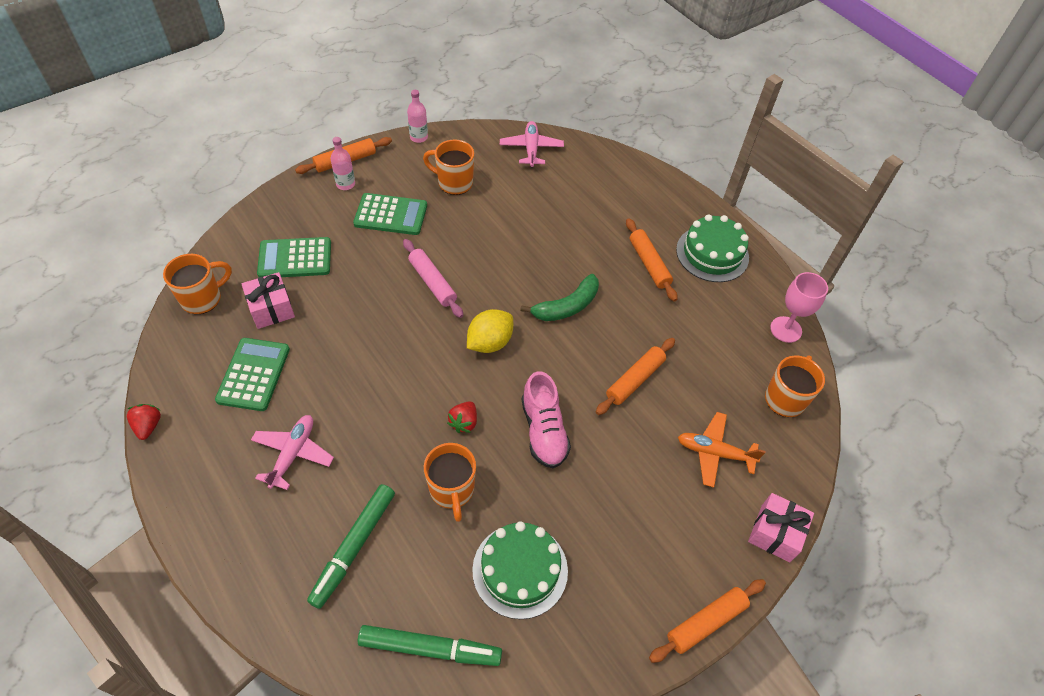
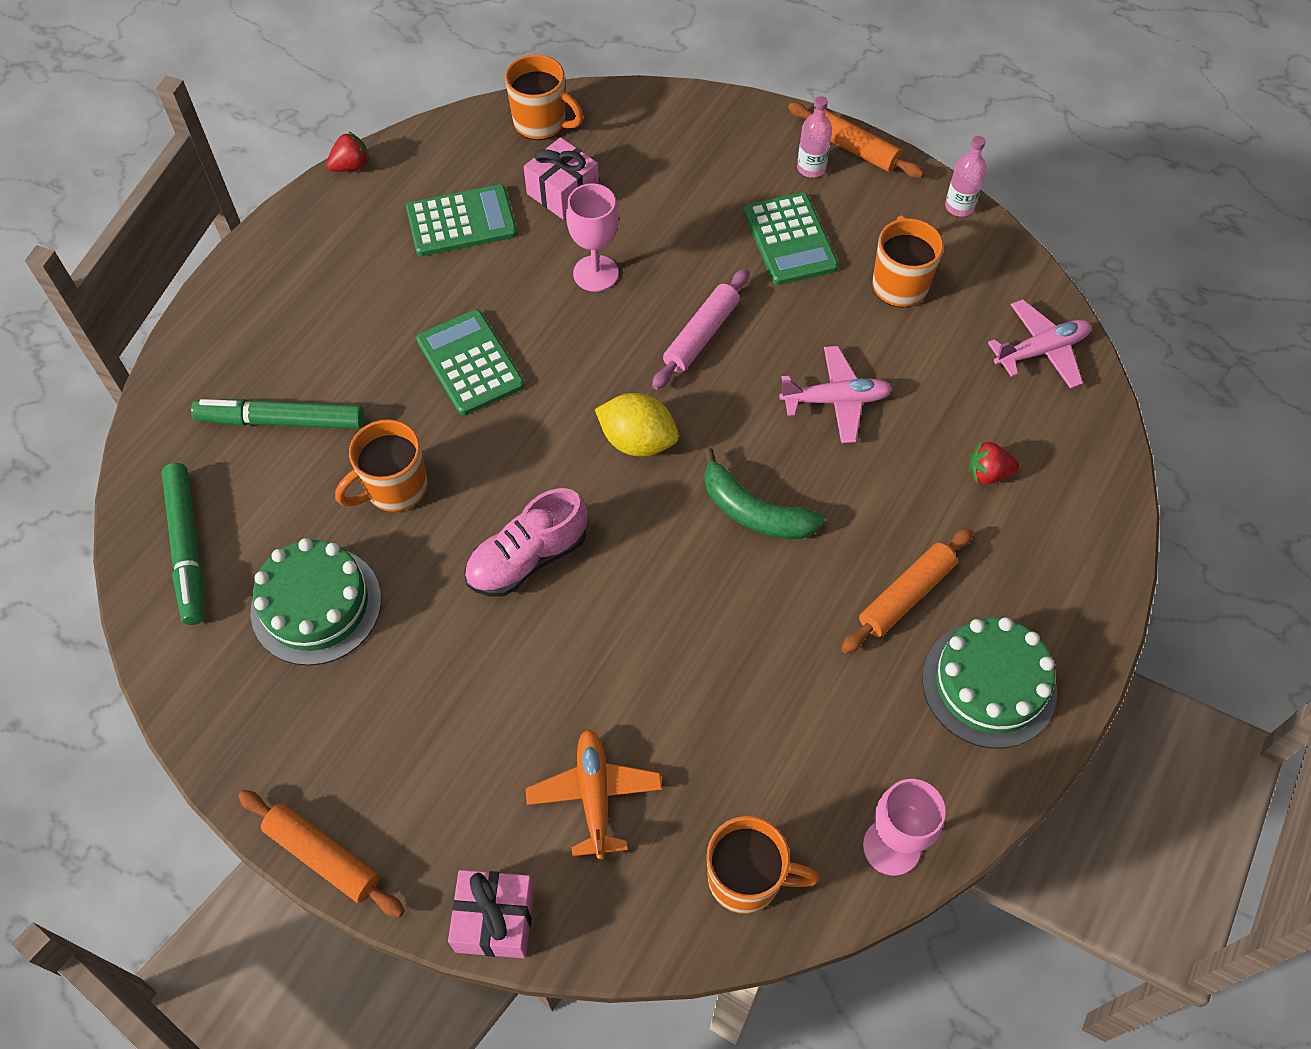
camera: 70 degrees right, 5 degrees up
pink plane [251,415,334,490] -> pink plane moved to [779,346,893,443]
green calculator [257,237,331,277] -> green calculator moved to [416,309,525,416]
red strawberry [447,401,477,433] -> red strawberry moved to [968,441,1019,484]
orange rolling pin [596,338,675,415] -> none
none -> pink goblet [566,184,619,292]

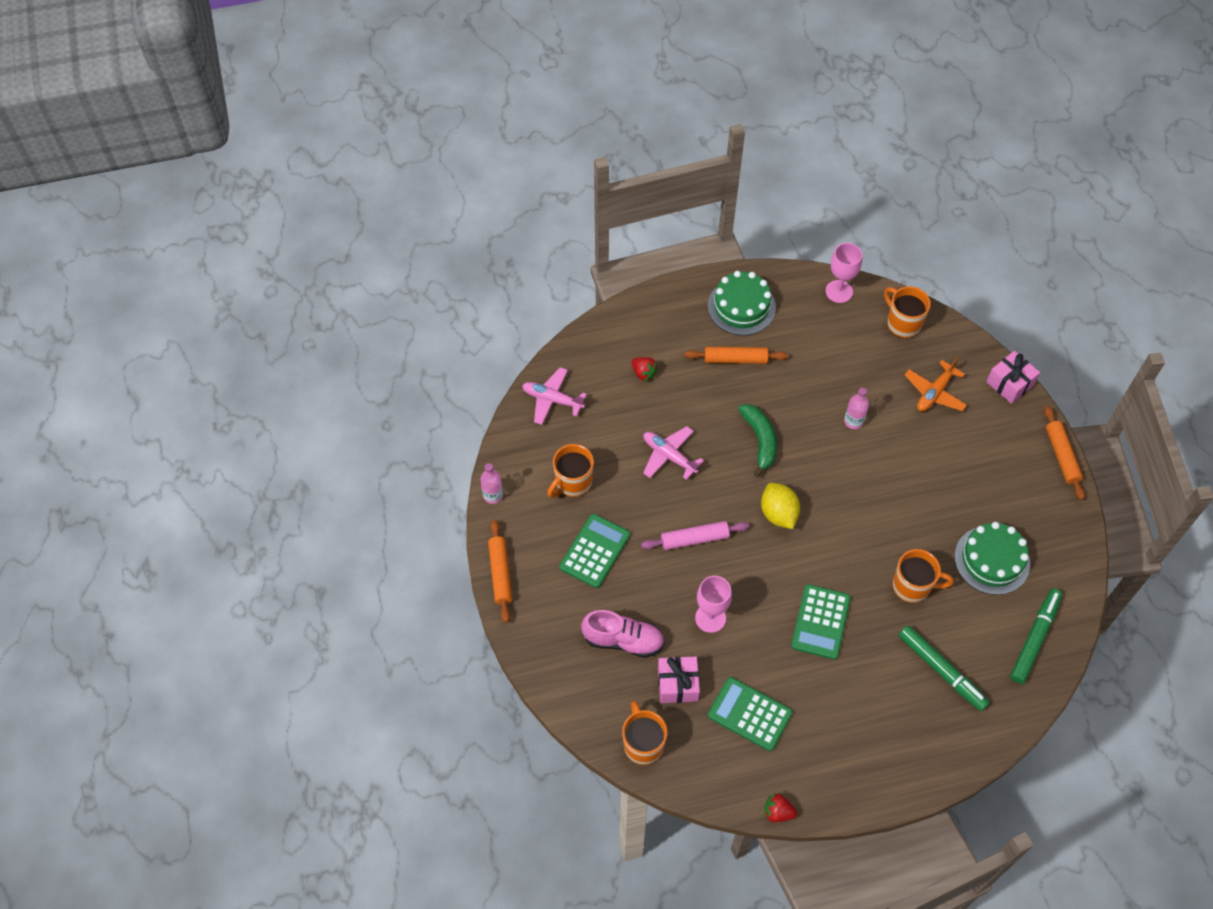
camera: 135 degrees left, 0 degrees up
pink shoe [464,488,587,597] -> pink shoe moved to [581,610,665,658]
pink bottle [797,96,832,178] -> pink bottle moved to [844,388,869,429]

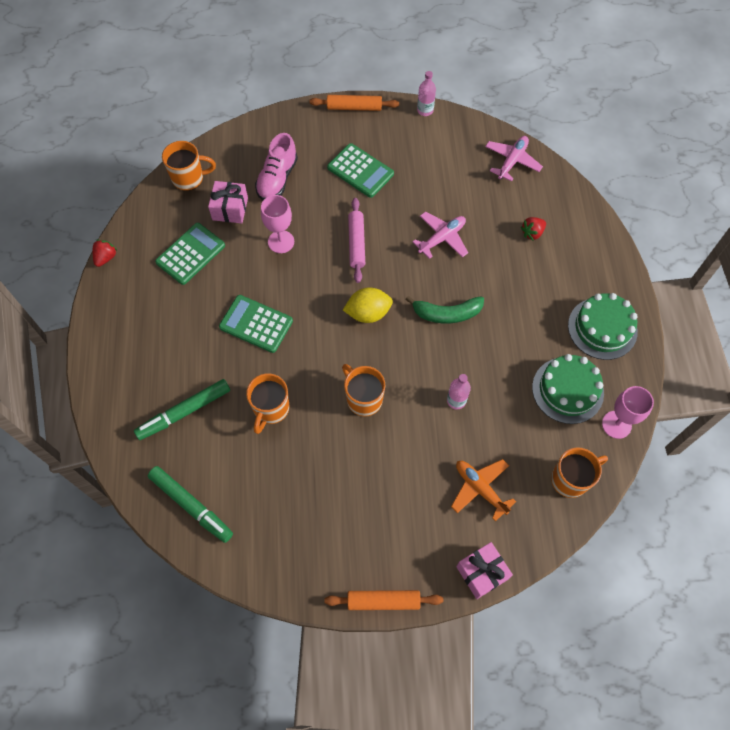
camera: 100 degrees right, 5 degrees up
orange mug [547,444,594,498] -> orange mug moved to [342,364,386,417]
orange rolling pin [685,347,788,364] -> none
green cake [954,522,1030,595] -> green cake moved to [532,354,604,424]

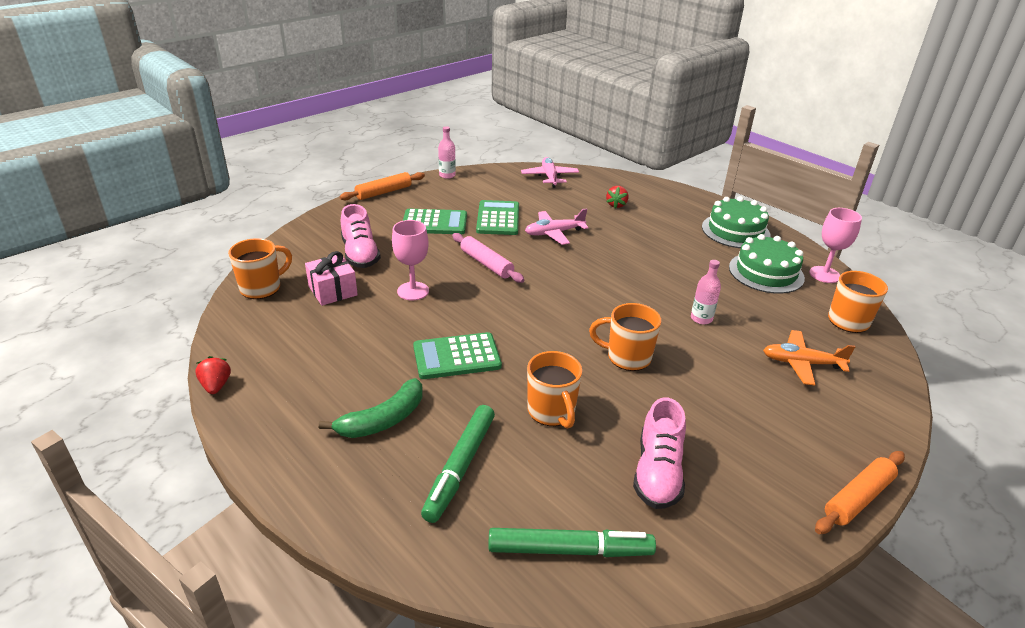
camera: 40 degrees left, 30 degrees down
green calculator [155,223,225,285] -> green calculator moved to [476,200,519,235]
yellow lemon [343,287,393,323] -> none
green banana [405,296,484,324] -> green banana moved to [319,378,423,438]
pink plane [413,211,468,259] -> pink plane turned 120 degrees counterclockwise [525,208,589,245]
pink gift [456,542,513,599] -> none
none -> pink shoe [633,398,686,509]

